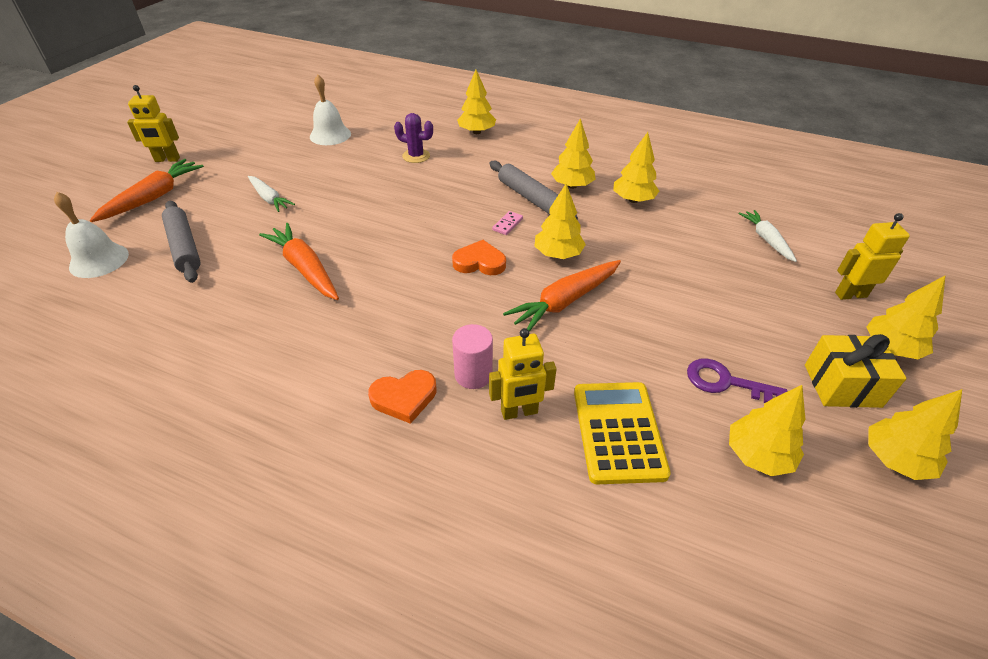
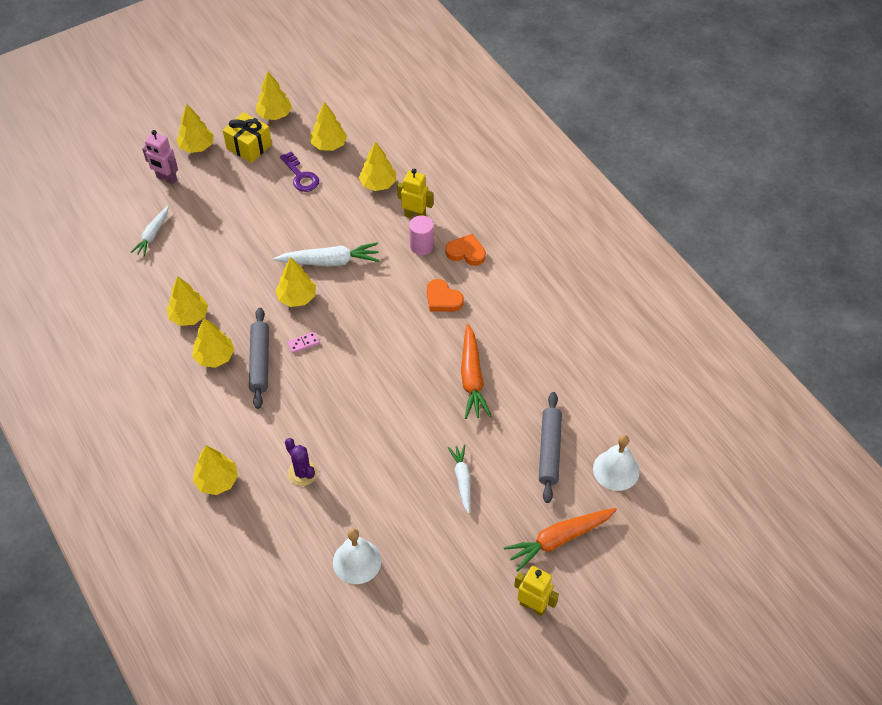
camera: 145 degrees left, 10 degrees up
orange heart [452,240,506,275] -> orange heart moved to [427,279,464,312]
orange carrot [503,260,621,331] -> white carrot [273,242,380,267]
yellow calculator [574,382,671,484] -> yellow tree [359,141,396,191]
yellow robot [835,213,910,300] -> pink robot [142,130,178,184]

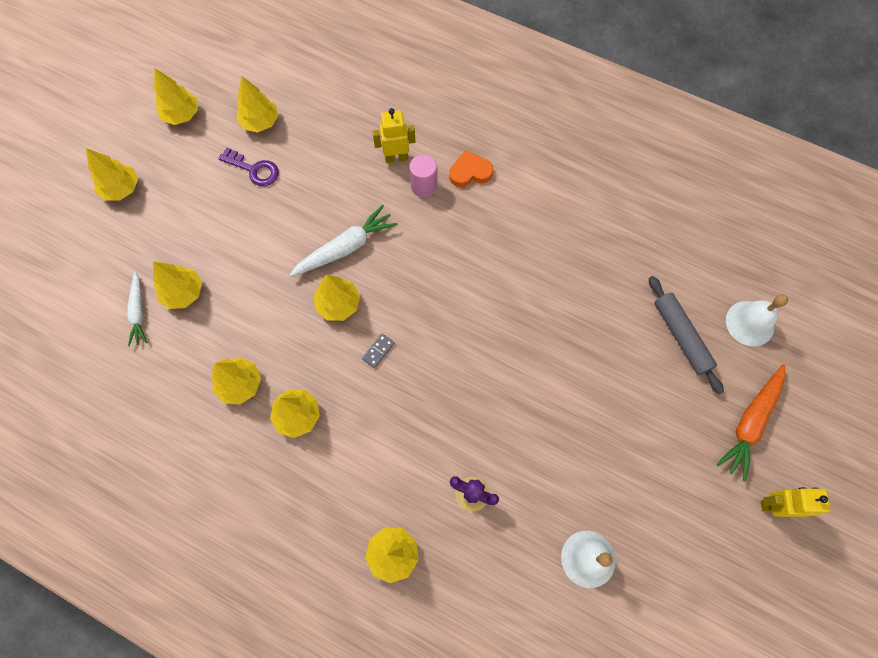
camera: 30 degrees left, 15 degrees up
pink robot [142,130,178,184] -> none
yellow gift [223,112,272,163] -> none
grey rolling pin [249,308,269,409] -> none
pink domino [287,332,319,353] -> grey domino [362,333,394,368]
yellow tree [359,141,396,191] -> yellow tree moved to [153,262,202,309]
orange heart [427,279,464,312] -> none
white carrot [448,445,471,514] -> none
orange carrot [461,324,492,419] -> none

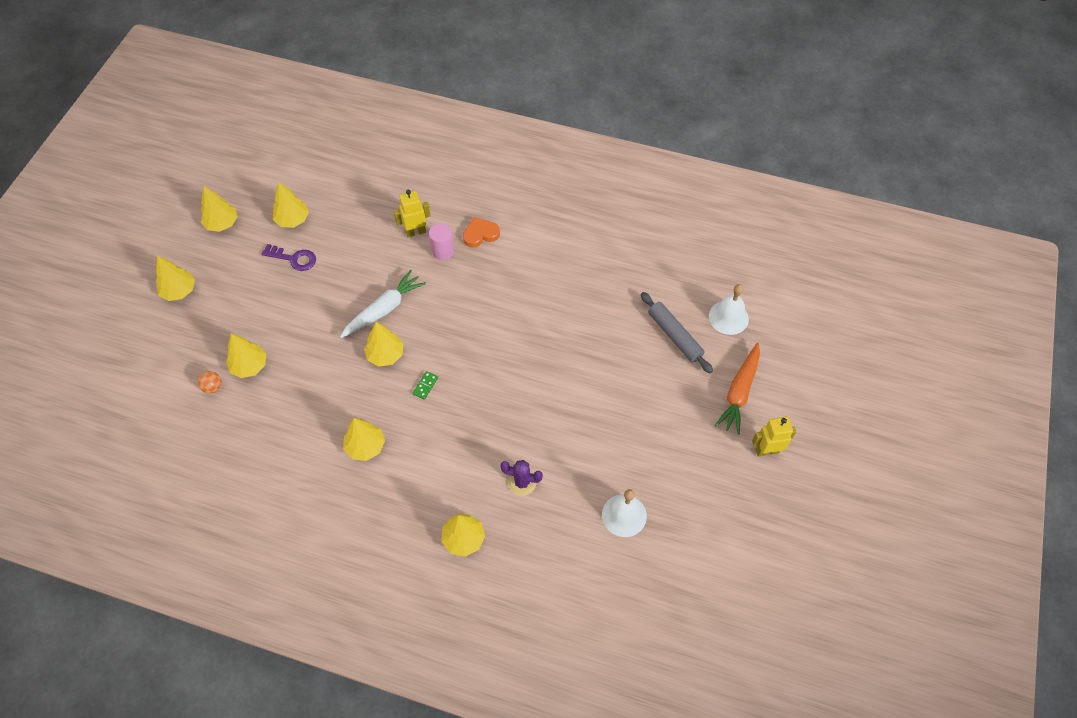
camera: 10 degrees left, 10 degrees down
white carrot [127,272,147,346] -> orange ball [198,371,222,394]
yellow tree [212,357,261,405] -> none
grey domino [362,333,394,368] -> green domino [413,371,438,400]

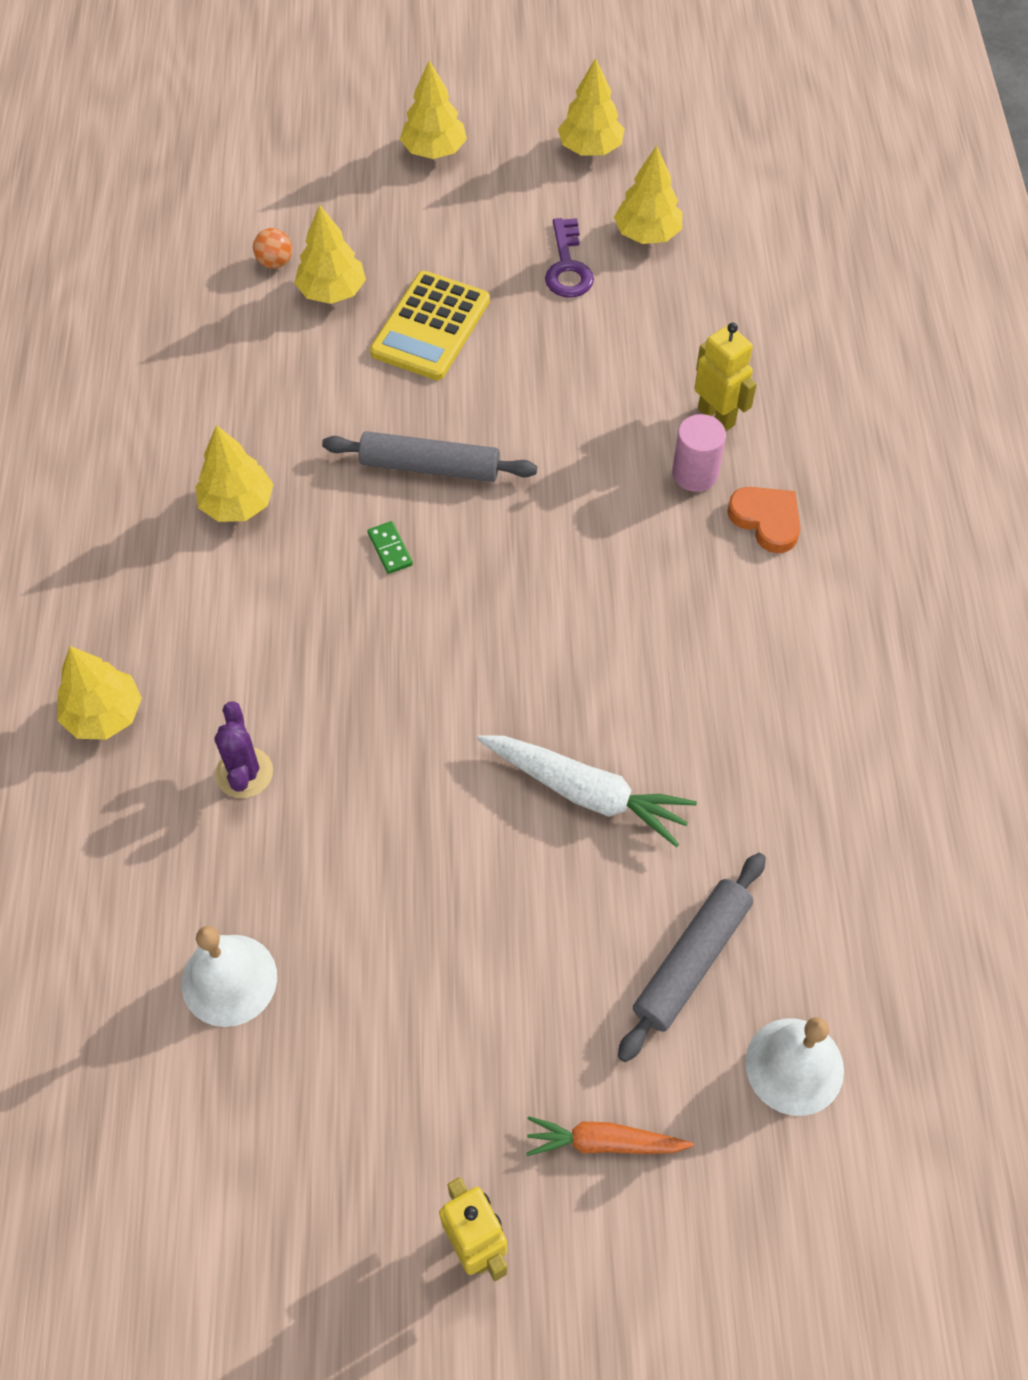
camera: 70 degrees right, 0 degrees up
white carrot [340,270,426,338] -> white carrot moved to [477,735,697,847]
yellow tree [364,322,404,366] -> grey rolling pin [322,431,537,482]
green domino [413,371,438,400] -> green domino turned 60 degrees clockwise [368,521,413,574]
orange carrot [715,343,760,435] -> orange carrot [526,1116,694,1156], size x0.65
none -> yellow calculator [370,271,490,380]

